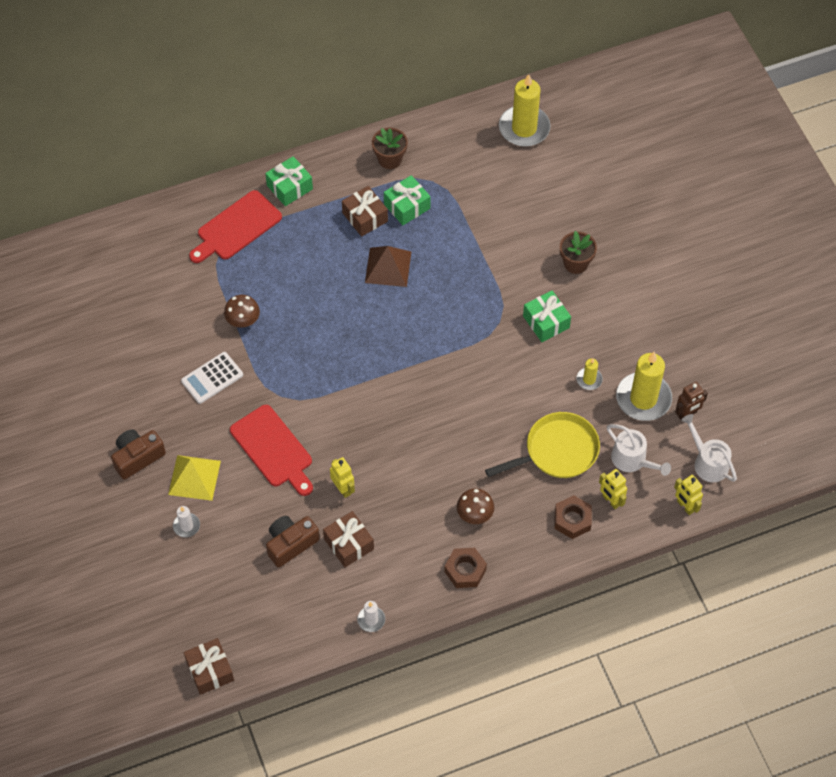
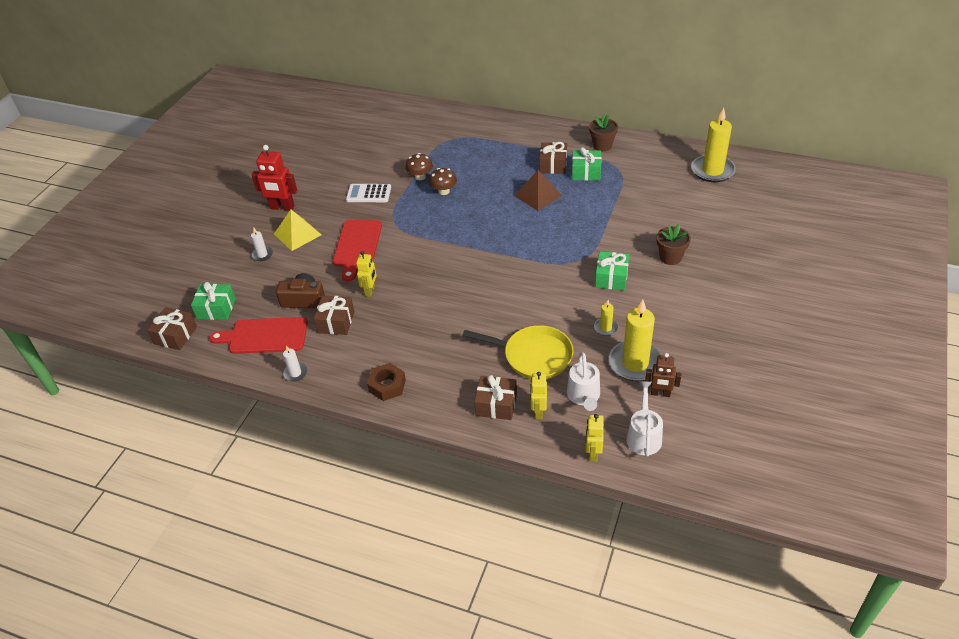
camera: 45 degrees right, 15 degrees down
brown camera [111,429,166,480] -> red robot [252,145,297,211]
red cutting board [189,190,282,263] -> red cutting board moved to [209,317,308,354]
green gift [265,156,313,206] -> green gift moved to [191,282,236,320]
brown mushroom [457,488,494,524] -> brown mushroom moved to [429,168,457,195]
brown nut [554,495,592,539] -> brown gift [474,375,517,420]

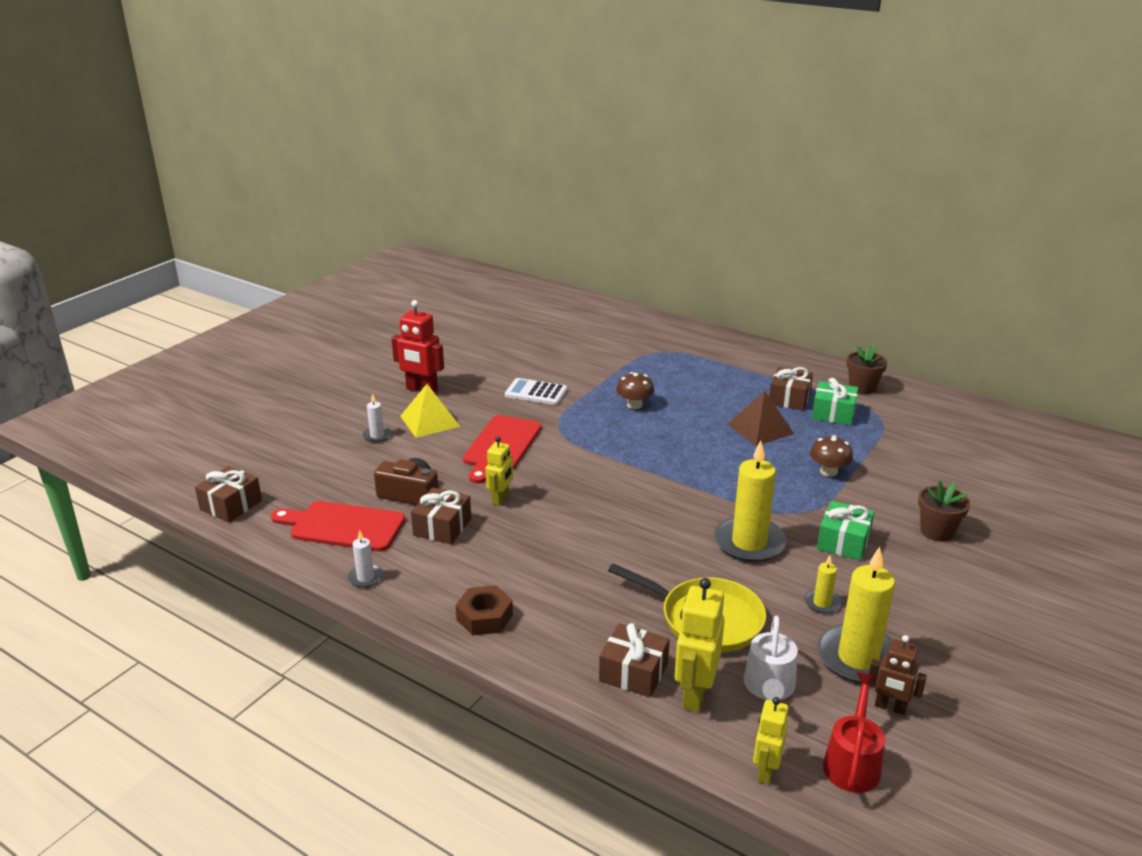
camera: 10 degrees right, 15 degrees down
green gift [191,282,236,320] -> none
brown mushroom [405,153,433,180] -> brown mushroom moved to [810,435,853,477]
yellow robot [530,372,547,419] -> yellow robot [675,578,725,712], size x1.58
white watering can [626,381,663,457] -> red watering can [823,673,885,793]
yellow candle [691,108,736,182] -> yellow candle moved to [714,440,786,562]

